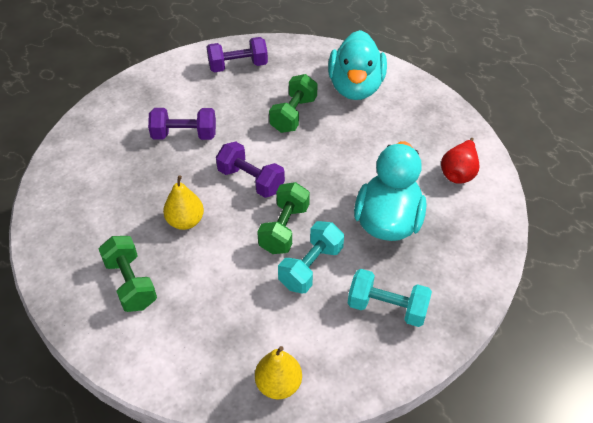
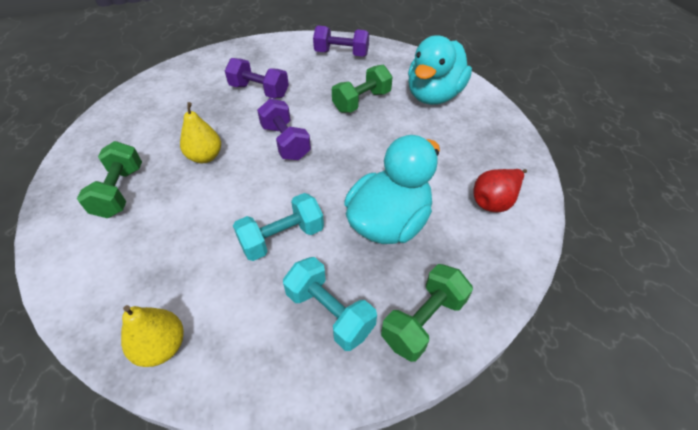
camera: 25 degrees right, 0 degrees up
green dumbbell [257,182,310,254] -> green dumbbell moved to [381,264,473,362]

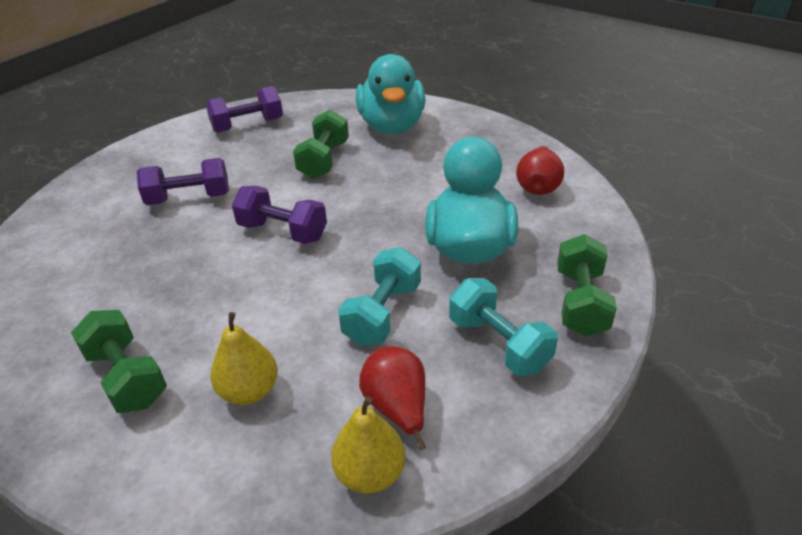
camera: 35 degrees left, 10 degrees down
yellow pear [180,102,221,163] -> yellow pear moved to [211,312,278,405]
turquoise dumbbell [283,257,377,351] -> turquoise dumbbell turned 45 degrees clockwise [449,278,558,376]
none -> red pear [359,346,426,450]

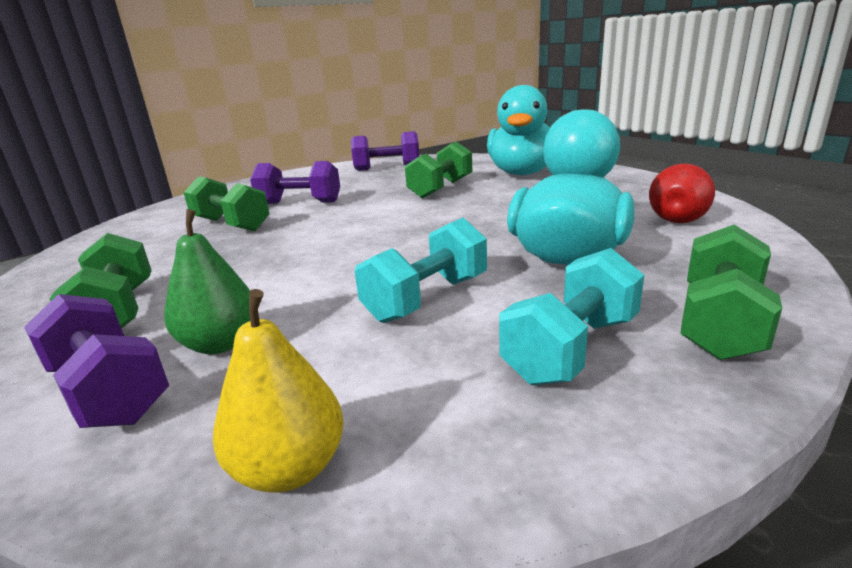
camera: 20 degrees right, 15 degrees down
yellow pear [211,312,278,405] -> green pear [164,209,250,354]
purple dumbbell [232,186,327,244] -> purple dumbbell moved to [24,294,169,428]
red pear [359,346,426,450] -> none
turquoise dumbbell [449,278,558,376] -> turquoise dumbbell turned 60 degrees clockwise [499,248,644,385]
none -> green dumbbell [183,176,269,231]

